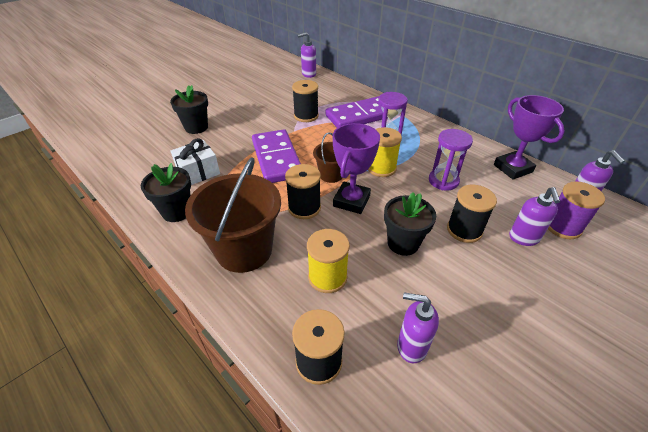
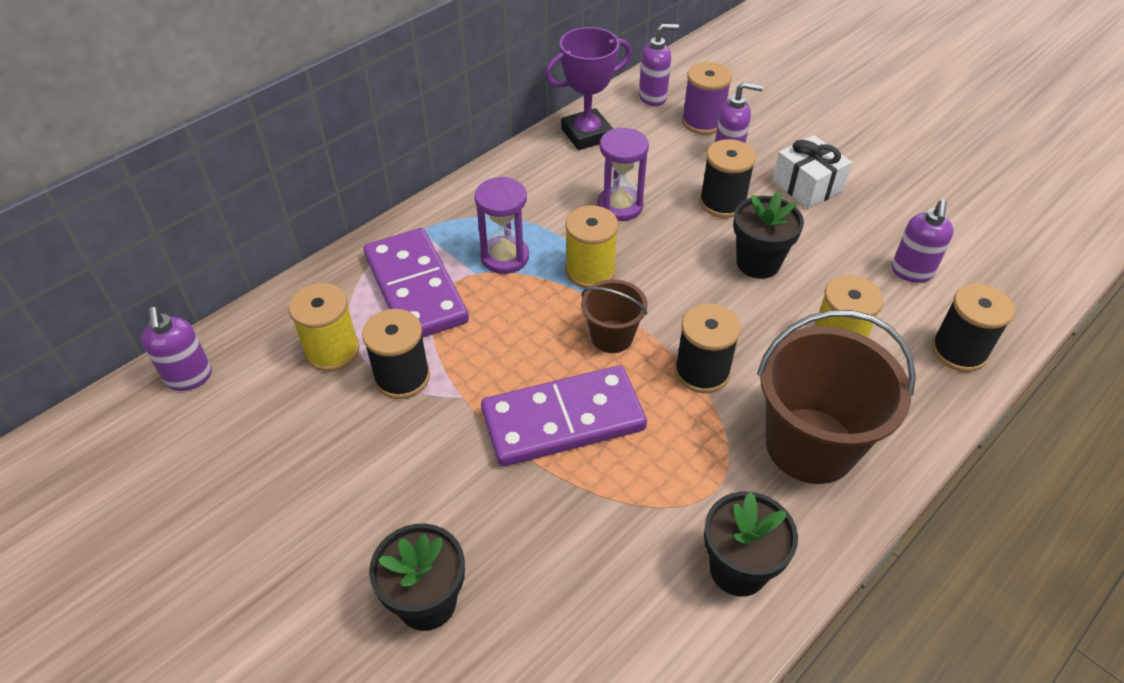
camera: 90 degrees left, 5 degrees up
white gift [170,138,220,185] -> white gift moved to [772,135,852,209]
purple trophy [333,123,380,214] -> none
none -> yellow spool [289,283,360,371]

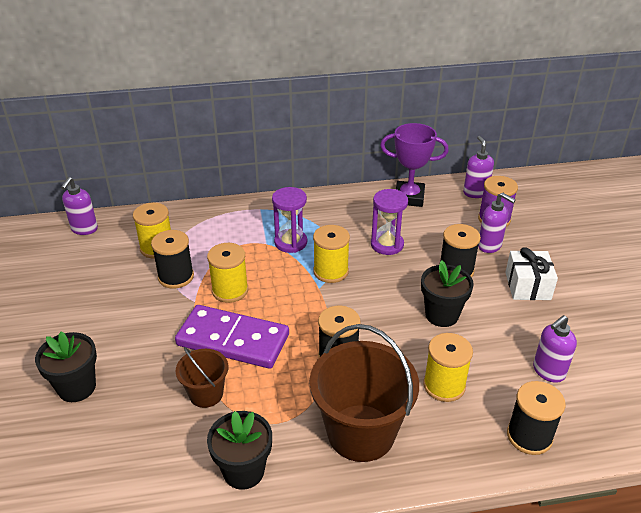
camera: 35 degrees right, 10 degrees down
purple domino [363,228,469,338] -> none
brown bucket [581,279,647,353] -> brown bucket moved to [176,347,228,408]
purple soap dispenser [639,24,679,106] -> purple soap dispenser turned 120 degrees counterclockwise [463,136,494,198]
none -> yellow spool [207,243,248,303]

